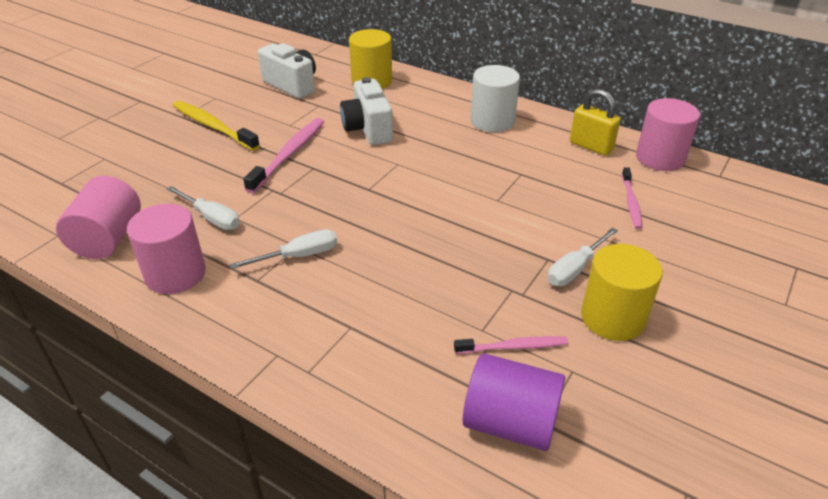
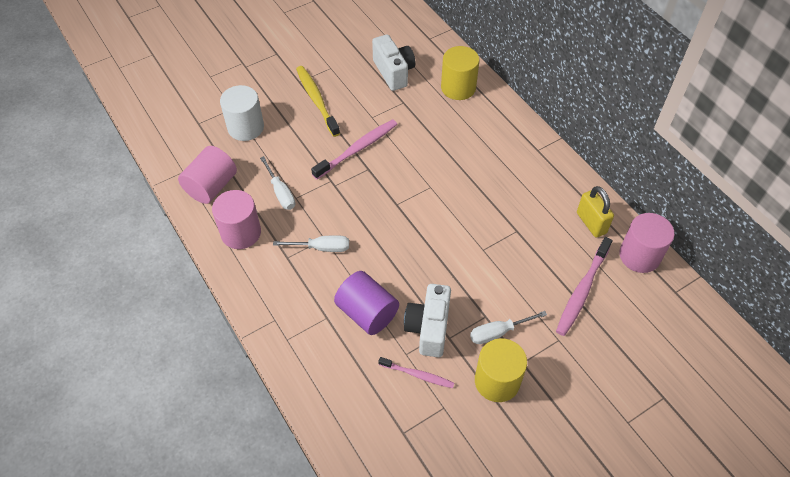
camera: 25 degrees right, 15 degrees up
white camera [340,77,393,145] -> white camera moved to [404,284,451,357]
purple cylinder [463,353,565,451] -> purple cylinder moved to [334,271,399,335]
white cylinder [470,65,520,132] -> white cylinder moved to [220,85,264,141]
pink toothbrush [622,167,642,229] -> pink toothbrush [556,237,612,336], size x1.64

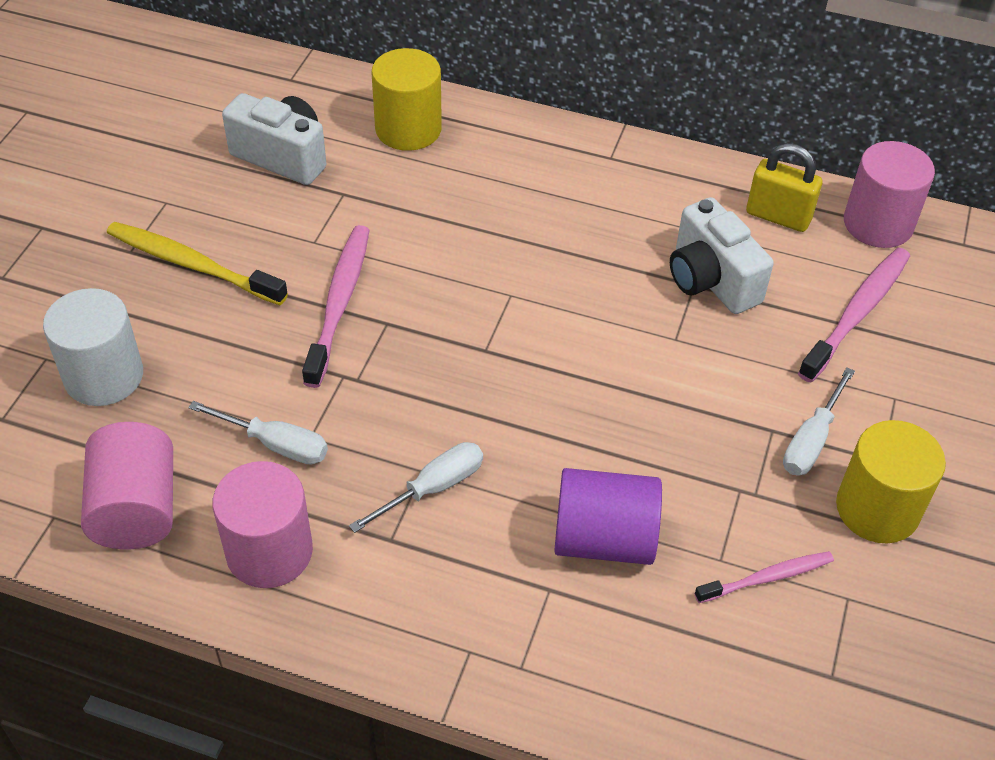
camera: 40 degrees left, 5 degrees down
white camera [404,284,451,357] -> white camera moved to [670,197,774,314]
pink toothbrush [556,237,612,336] -> pink toothbrush turned 135 degrees counterclockwise [798,248,910,382]

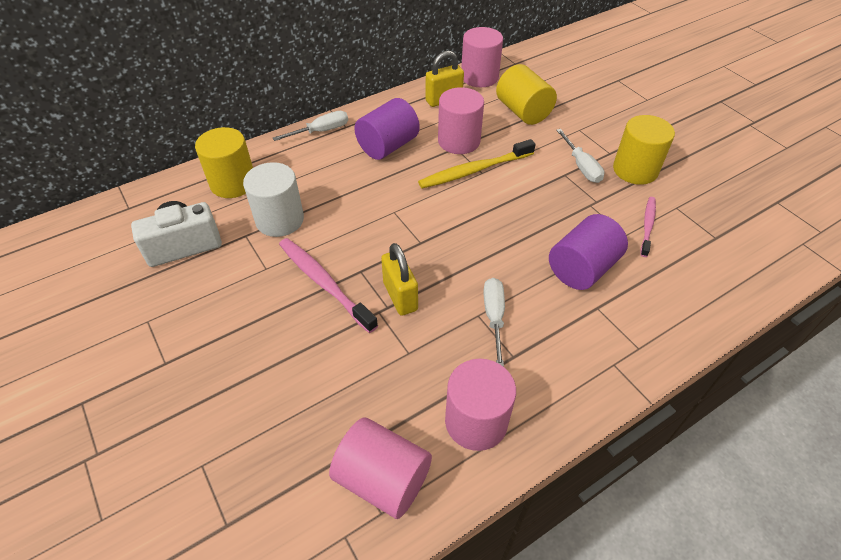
camera: 50 degrees left, 0 degrees up
white cylinder [43,288,143,406] -> white cylinder moved to [243,162,304,237]
yellow toothbrush [107,222,288,305] -> yellow toothbrush moved to [418,139,536,189]
white screwdriver [188,401,328,465] -> white screwdriver moved to [273,111,348,141]
white camera [670,197,774,314] -> pink cylinder [438,87,484,154]
pink toothbrush [798,248,910,382] -> yellow cylinder [496,64,557,125]
none -> purple cylinder [354,98,420,160]
none -> yellow padlock [381,243,418,316]

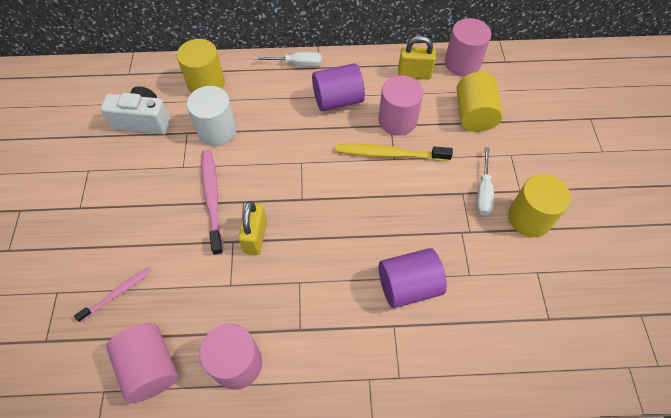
camera: 30 degrees right, 10 degrees up
white screwdriver [484,278,505,367] -> none
pink toothbrush [641,197,656,257] -> pink toothbrush moved to [74,267,152,322]

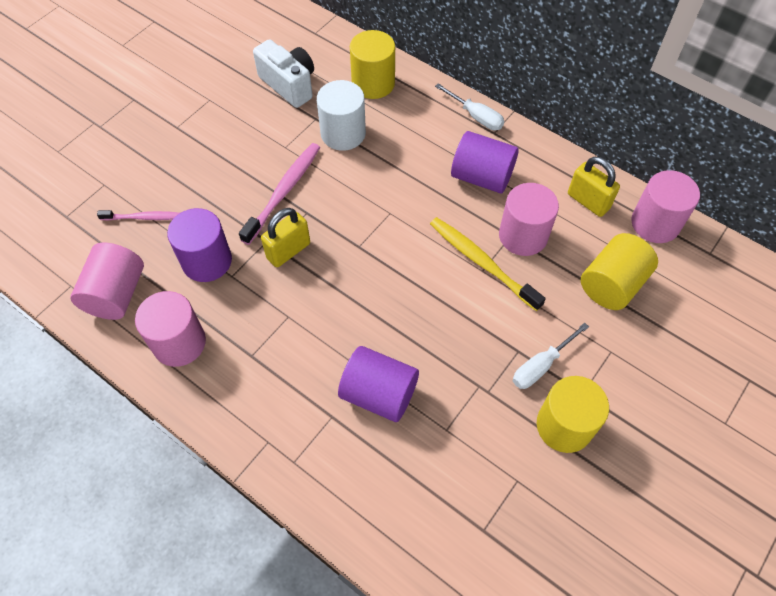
camera: 40 degrees right, 0 degrees up
none -> purple cylinder [167,208,232,282]

